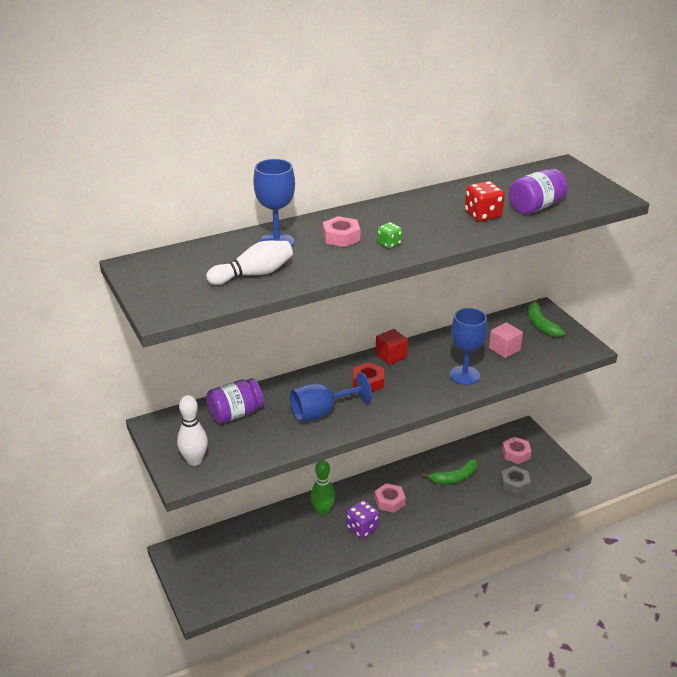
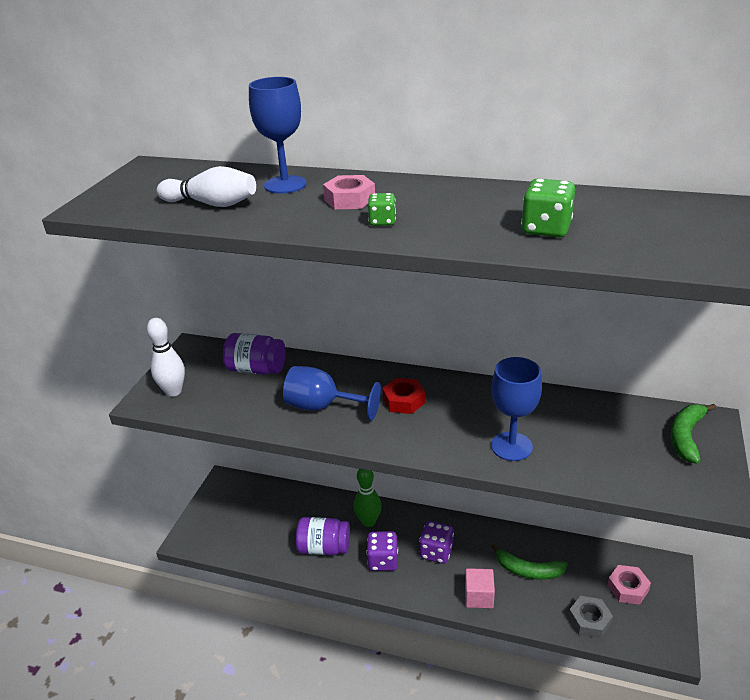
camera: 45 degrees right, 0 degrees up
pink nut [375,483,406,513] -> purple dice [419,521,454,564]
red cube [376,329,408,365] -> none
red dice [465,181,505,222] -> green dice [521,178,575,237]
pink cube [489,322,523,358] -> pink cube moved to [465,568,495,608]
purple jar [509,169,568,215] -> purple jar moved to [296,517,350,555]

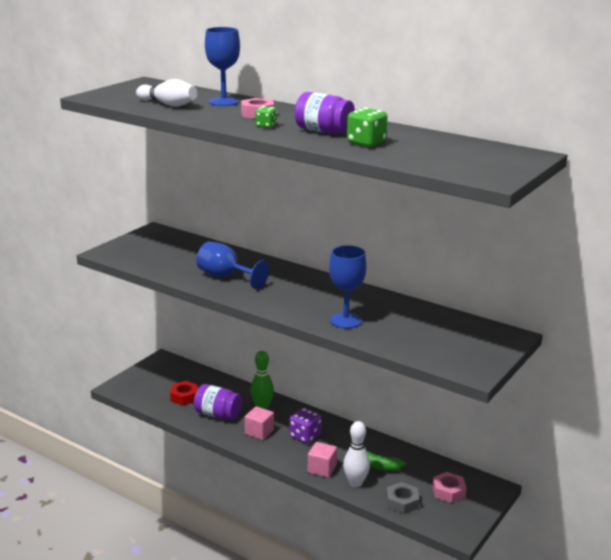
camera: 15 degrees right, 10 degrees down
white bowling pin [147,318,185,397] -> white bowling pin moved to [343,421,370,487]
purple jar [223,333,286,375] -> purple jar moved to [295,92,355,134]
purple dice [367,531,398,571] -> pink cube [244,406,274,440]
red nut [382,378,425,414] -> red nut moved to [170,381,198,405]
green banana [671,404,716,464] -> none

